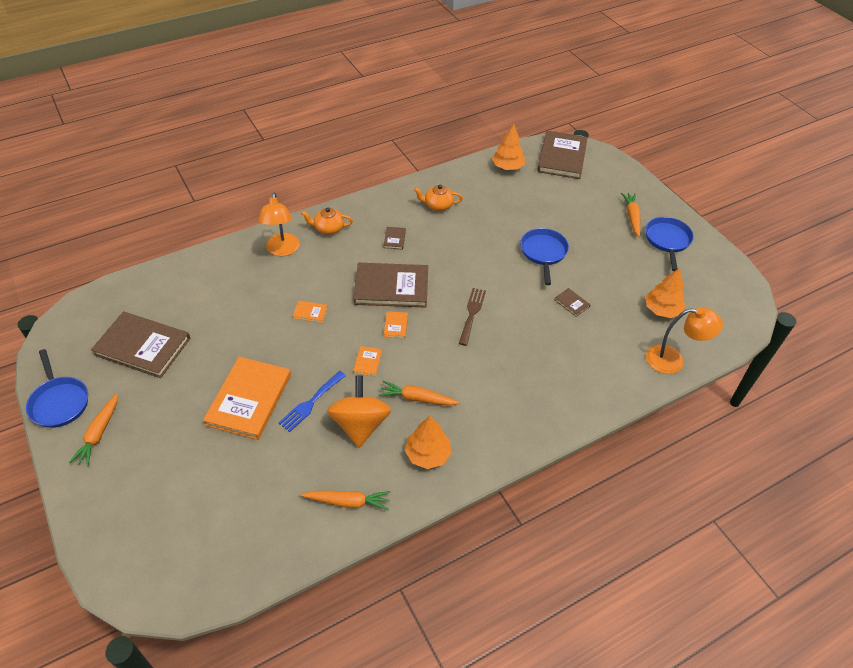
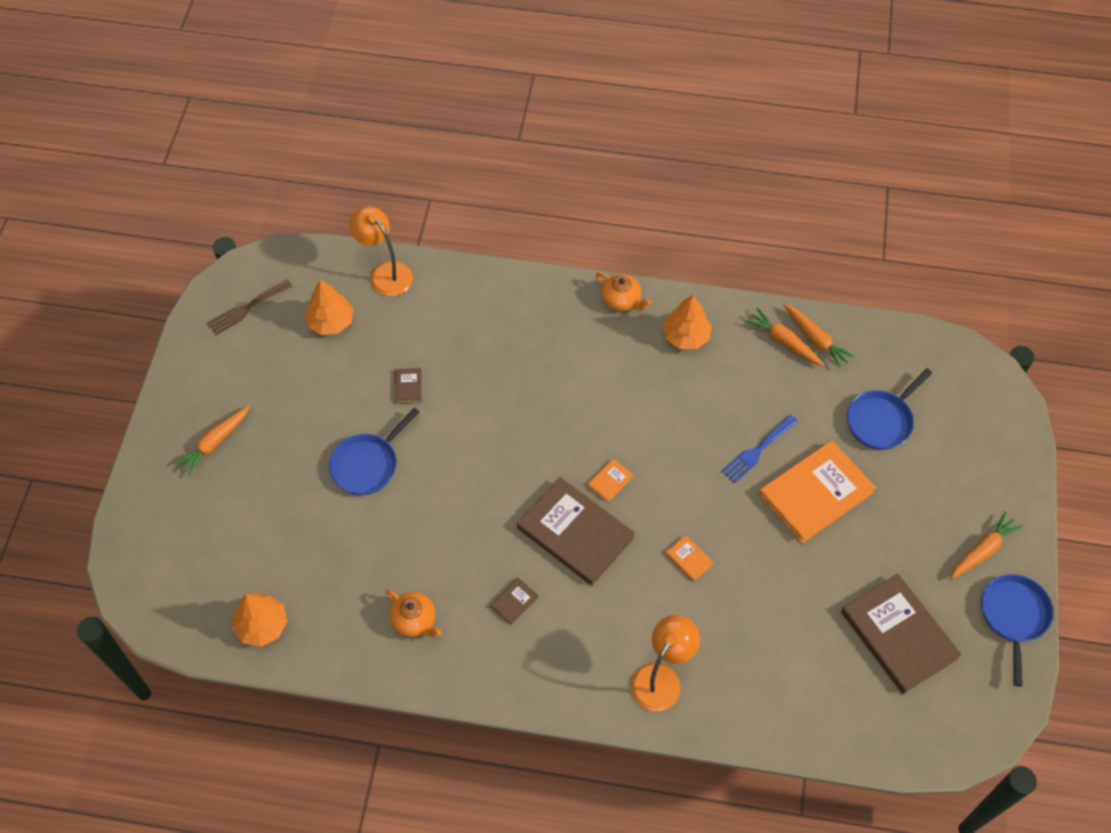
camera: 140 degrees left, 10 degrees up
blue fork [279,371,346,432] -> blue fork turned 150 degrees clockwise [721,415,798,483]
orange teapot [301,208,353,235] -> orange teapot moved to [596,273,651,311]
orange spinning top [327,376,391,448] -> none
orange book [353,346,382,376] -> none
orange carrot [379,381,460,406] -> orange carrot moved to [784,304,855,368]
brown fork [459,288,486,346] -> brown fork moved to [207,279,292,335]
brown book [537,131,588,179] -> none
blue pan [645,217,694,271] -> blue pan moved to [847,368,932,450]

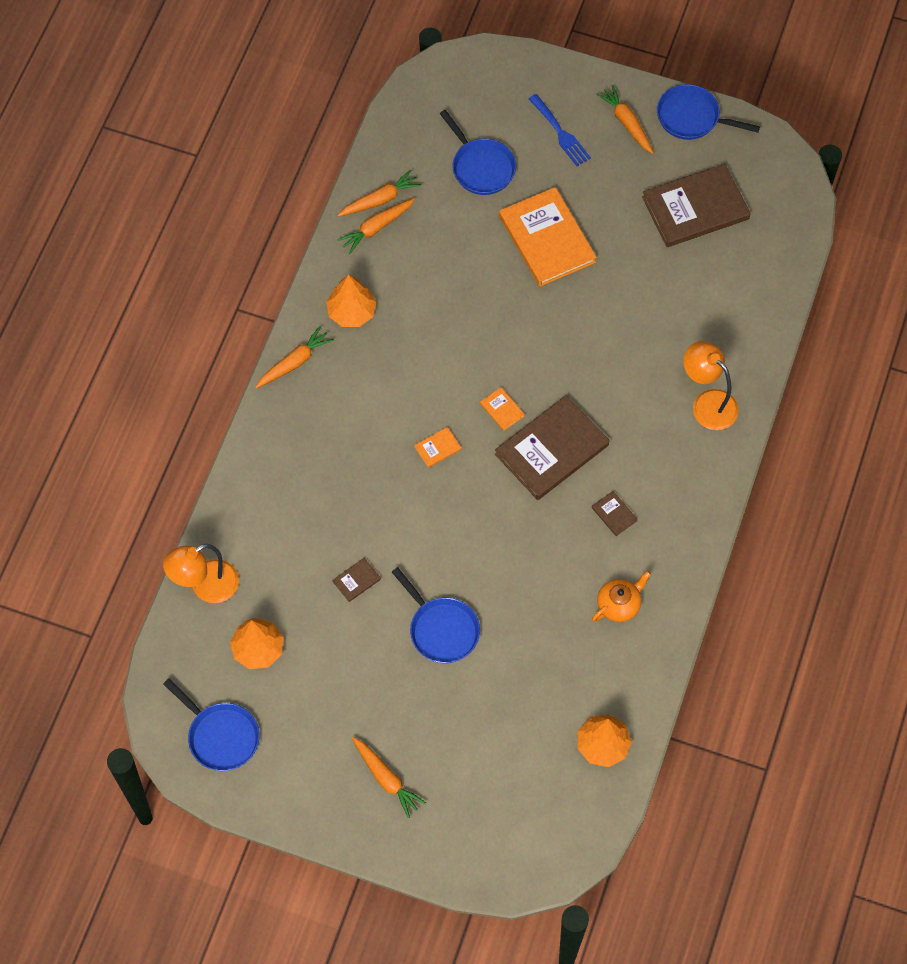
camera: 80 degrees left, 5 degrees up
brown fork [207,279,292,335] -> blue pan [163,678,260,771]
brown book [394,368,421,404] -> brown book turned 45 degrees counterclockwise [332,558,381,602]
orange teapot [596,273,651,311] -> orange carrot [255,326,334,388]
orange book [665,535,714,581] -> orange book moved to [415,427,461,468]
blue fork [721,415,798,483] -> blue fork moved to [529,94,591,166]

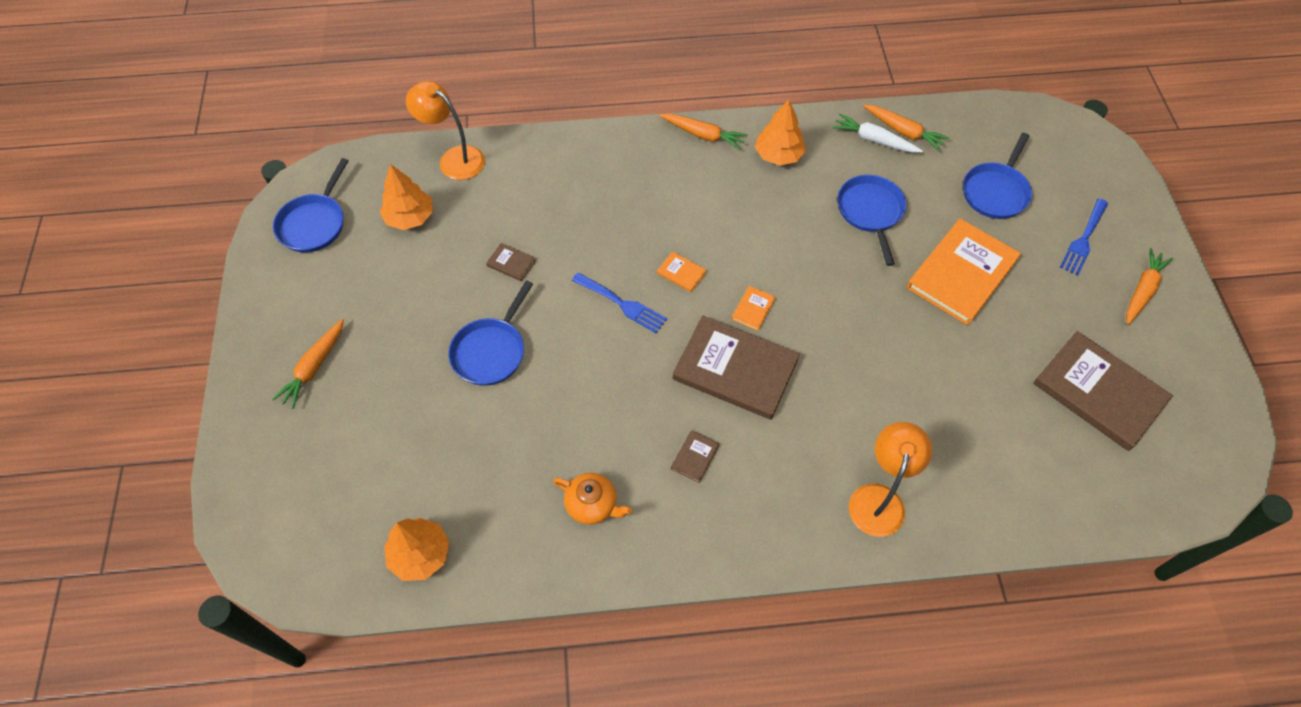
camera: 65 degrees right, 5 degrees down
orange carrot [337,198,415,254] -> white carrot [832,113,923,153]
blue pan [657,84,760,140] -> blue pan moved to [837,175,906,266]
none -> blue fork [572,272,667,333]

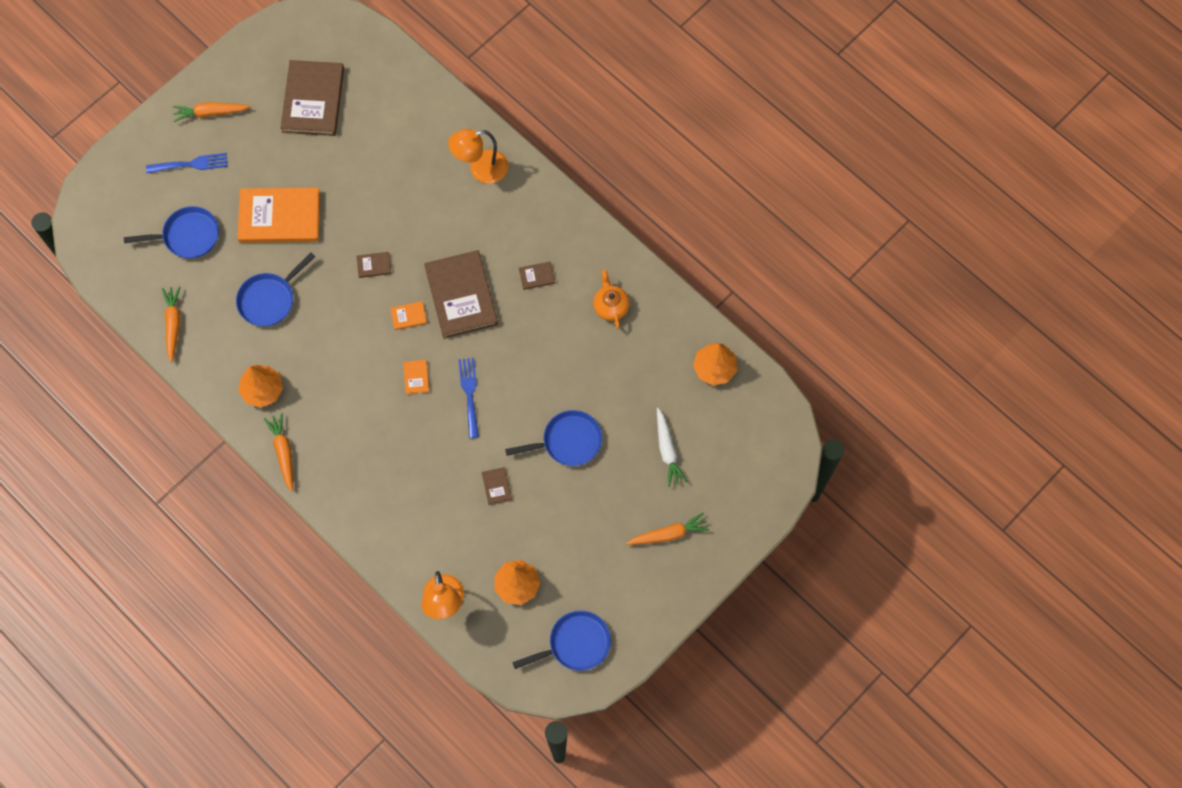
camera: 130 degrees left, 10 degrees up
white carrot [832,113,923,153] -> white carrot moved to [657,408,687,487]
none -> brown book [356,252,392,278]

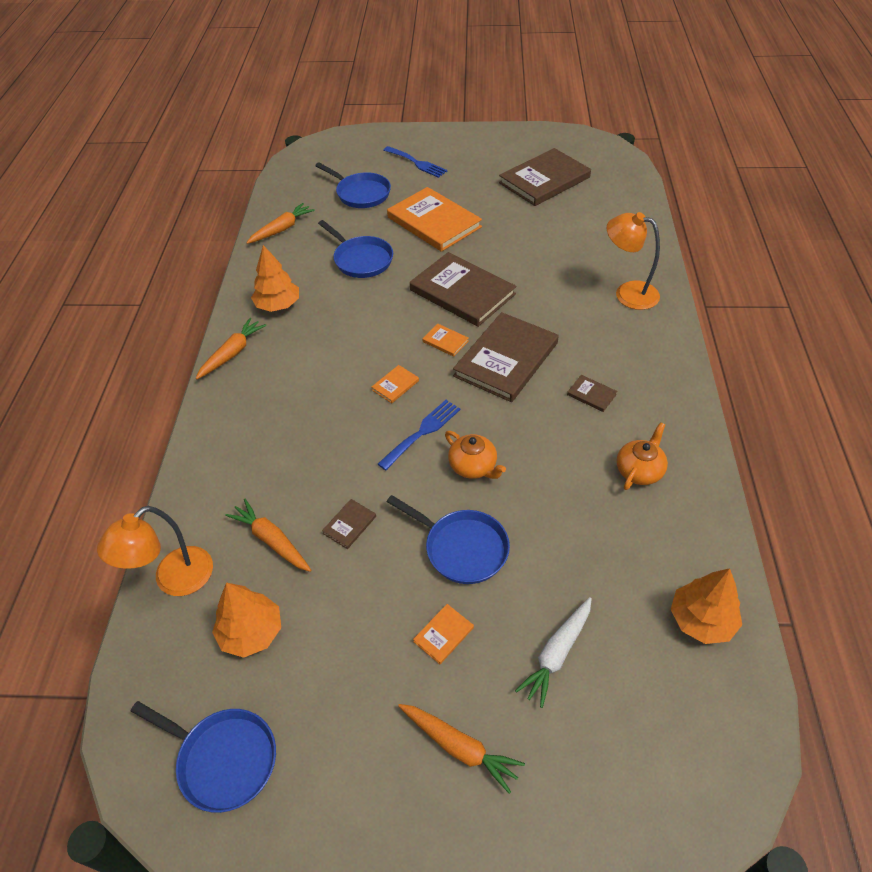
camera: 50 degrees right, 20 degrees down
orange carrot [173,102,251,122] -> orange carrot moved to [225,499,311,572]
blue pan [236,253,315,327] -> blue pan turned 135 degrees counterclockwise [318,220,393,278]
brown book [356,252,392,278] -> brown book [410,252,516,327], size x2.44
none -> orange book [413,604,474,664]
none -> orange teapot [445,431,506,479]

